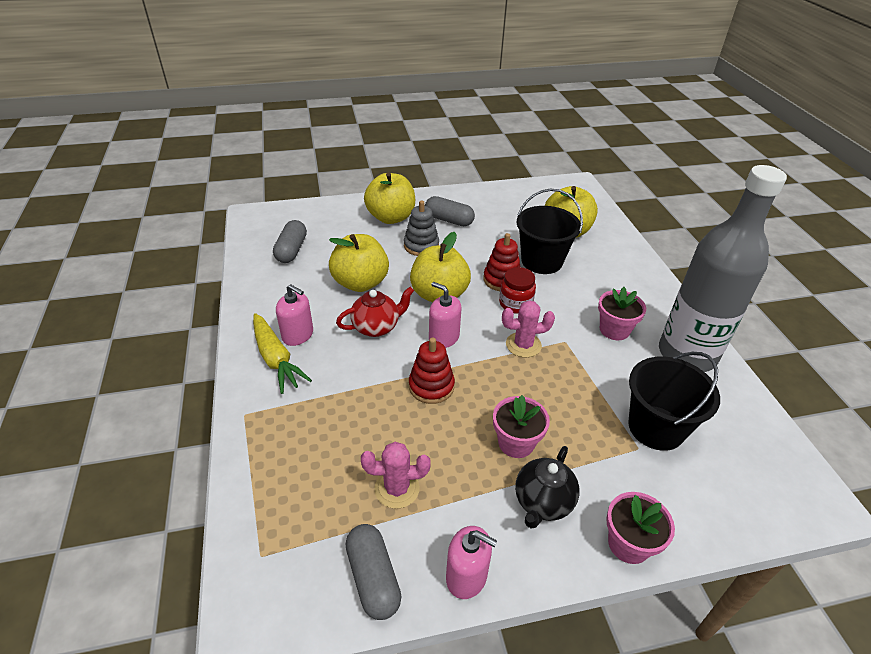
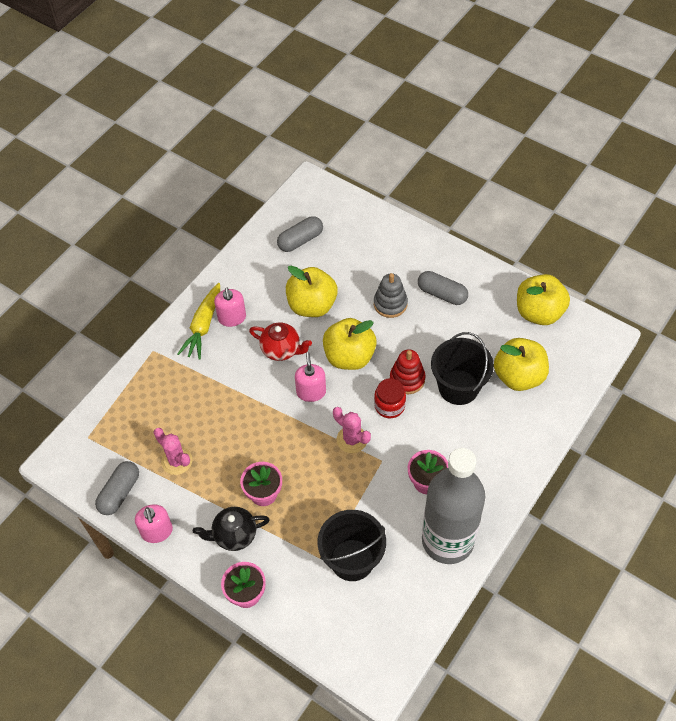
camera: 50 degrees right, 15 degrees up
yellow apple [364,172,415,224] -> yellow apple moved to [517,274,570,325]
red stacking toy [409,337,455,404] -> none
grey capsule [425,196,475,226] -> grey capsule turned 45 degrees counterclockwise [418,271,468,305]

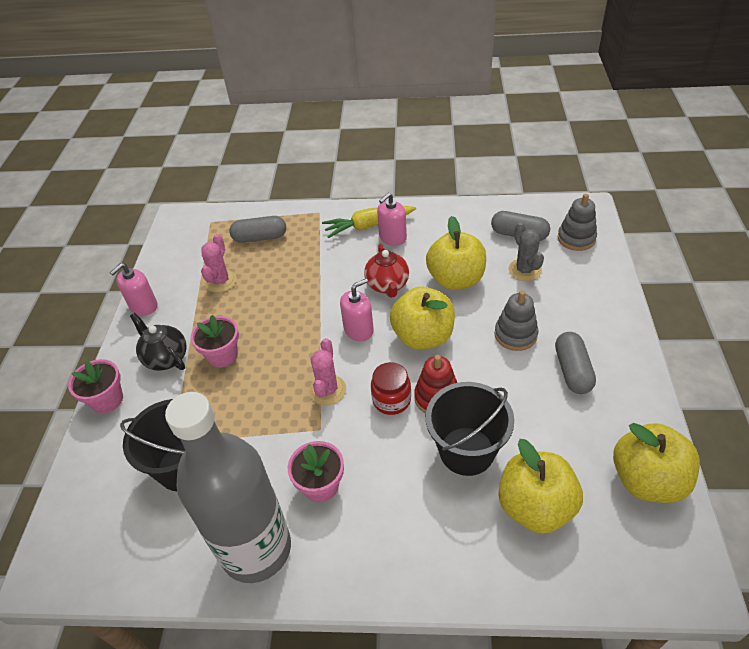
camera: 60 degrees right, 10 degrees down
grey capsule [95,461,139,515] -> grey capsule moved to [229,216,286,243]
none -> grey cactus [509,222,544,281]
none -> grey stacking toy [558,194,597,251]

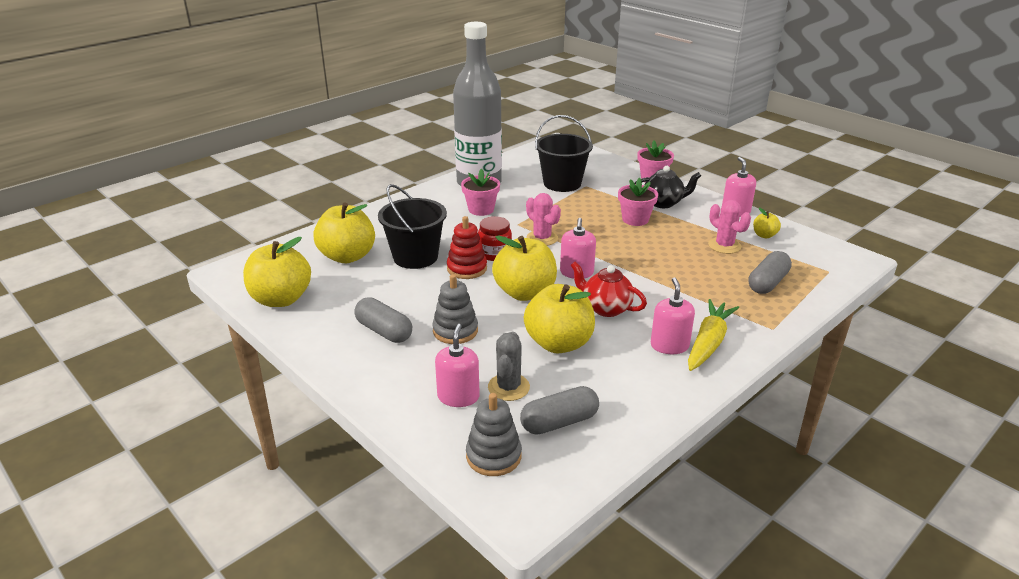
camera: 130 degrees right, 15 degrees down
grey cactus [509,222,544,281] -> grey cactus turned 75 degrees clockwise [488,332,530,401]
none -> pink soap dispenser [435,324,480,407]
none -> yellow apple [753,208,781,238]

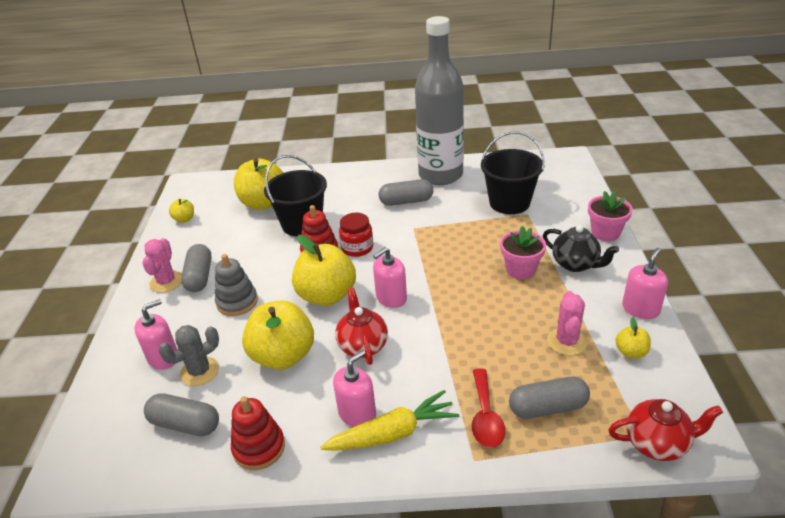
camera: 45 degrees right, 5 degrees up
yellow apple [243,237,311,307] -> yellow apple [169,199,194,223], size x0.46
pink flower pot [461,168,500,216] -> grey capsule [379,179,433,206]
grey stacking toy [466,393,522,476] -> none
pink cactus [526,193,561,246] -> pink cactus moved to [142,238,182,293]
none -> red stacking toy [231,396,285,470]
none -> red spoon [472,368,505,448]
none -> red teapot [608,399,723,461]

